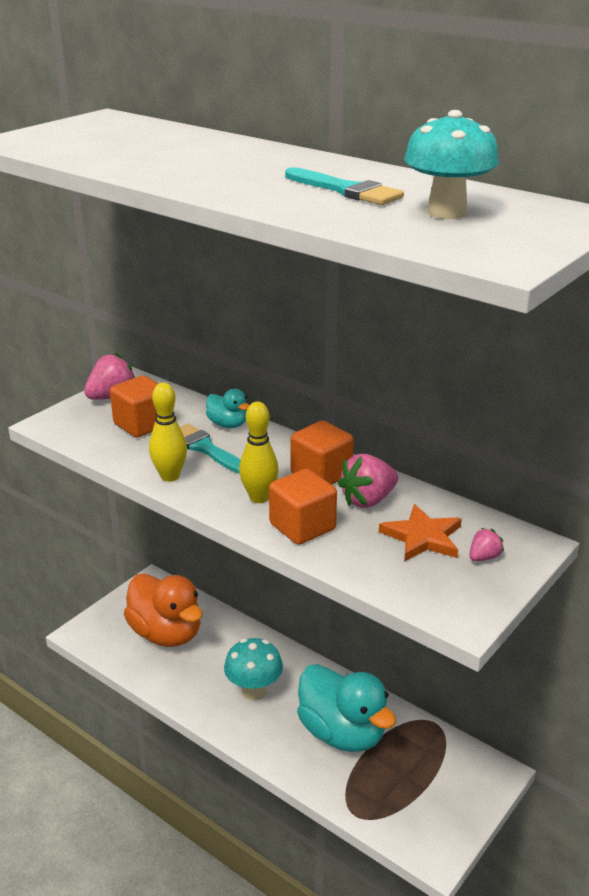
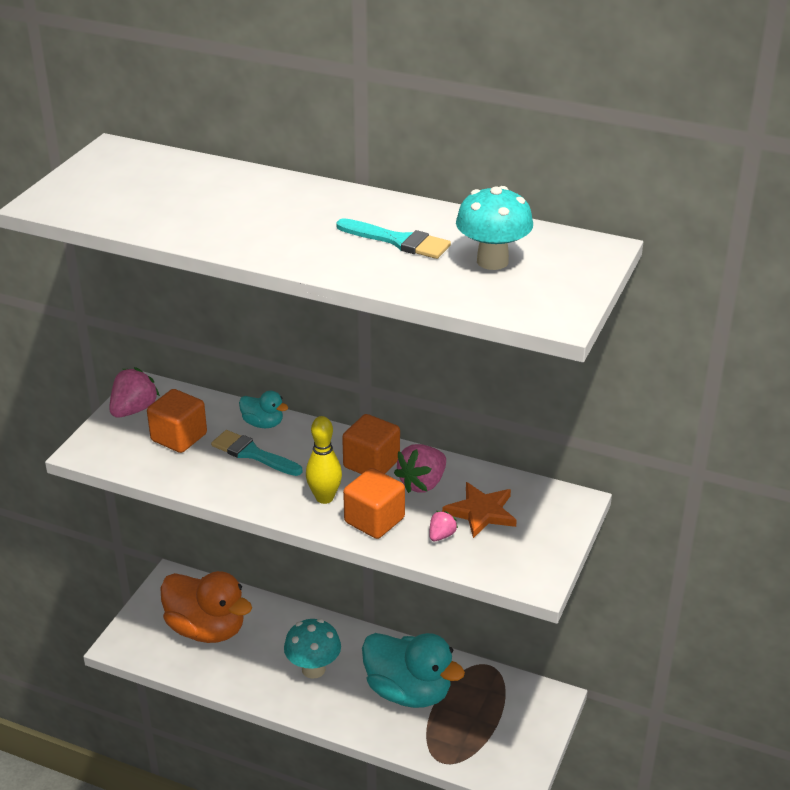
camera: 15 degrees left, 5 degrees up
yellow bowling pin [149,382,187,482] -> none
pink strawberry [469,528,504,561] -> pink strawberry moved to [429,511,458,541]

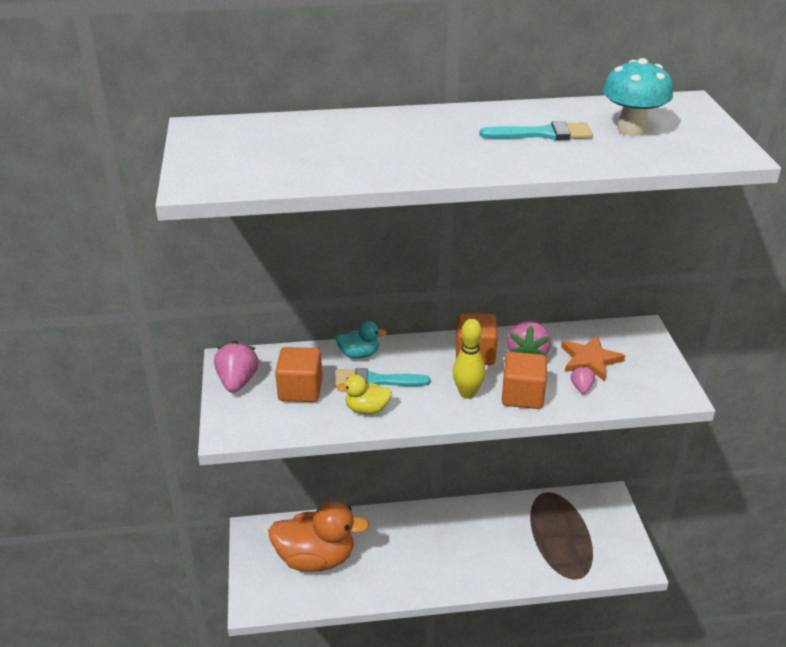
camera: 30 degrees left, 0 degrees up
turquoise mushroom [284,619,341,679] -> none
turquoise duck [362,633,465,708] -> none
none -> yellow duck [336,375,392,414]

